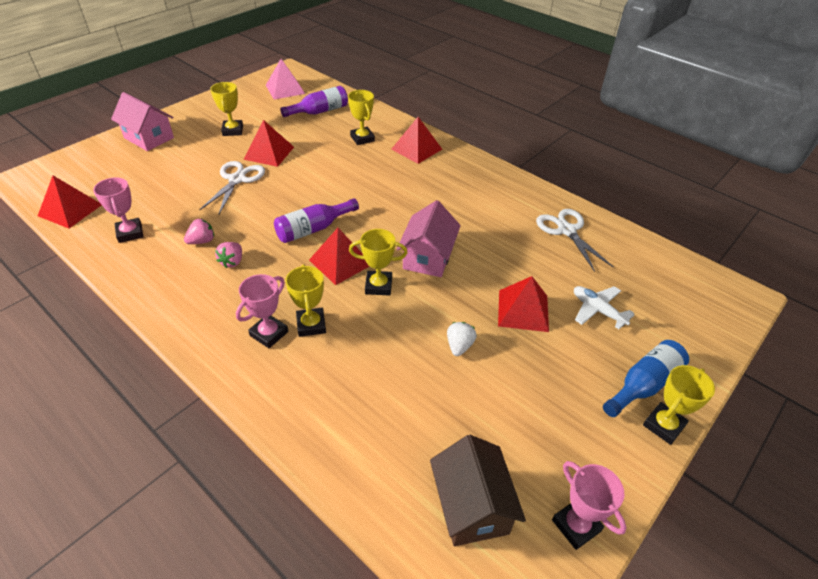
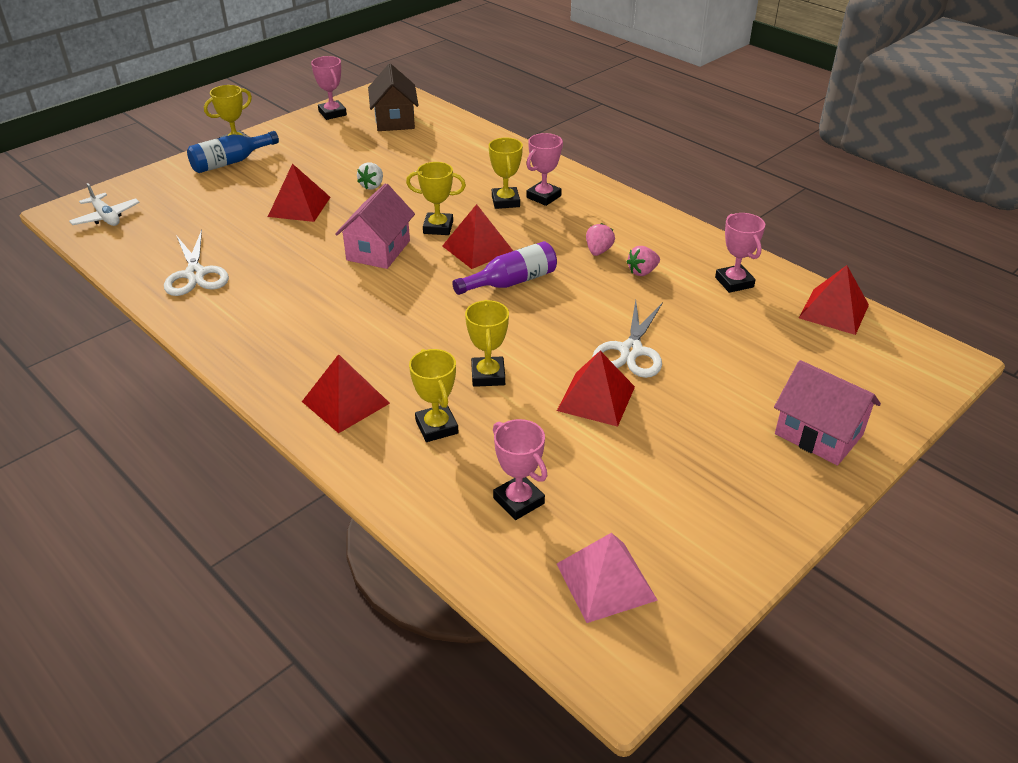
camera: 175 degrees left, 5 degrees down
yellow trophy [210,82,243,136] -> yellow trophy moved to [465,300,509,387]
purple bottle [280,86,348,117] -> pink trophy [493,419,547,520]
white plane [574,286,635,329] -> white plane moved to [69,183,140,226]

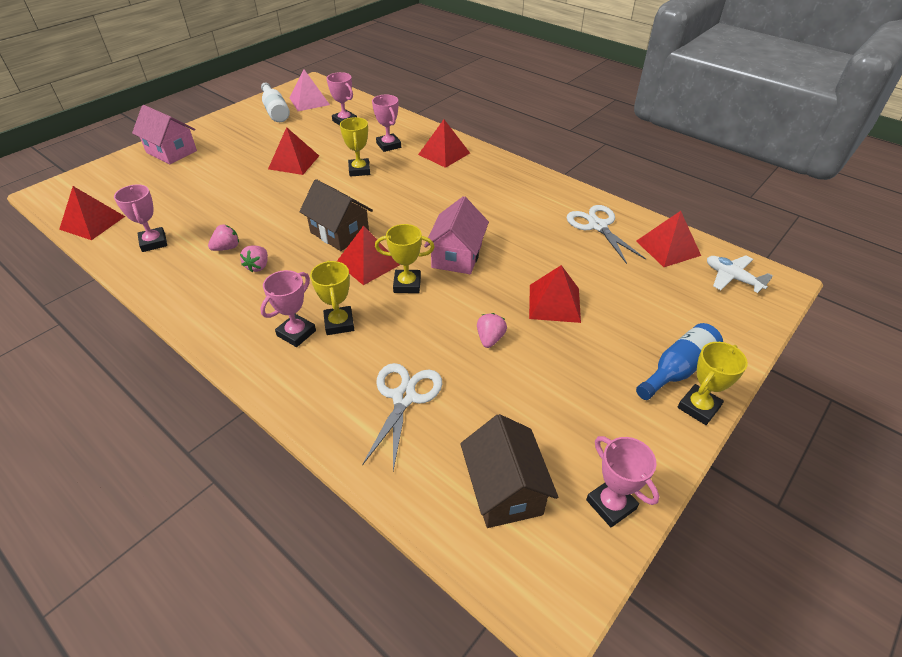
camera: 175 degrees right, 5 degrees up
white strawberry [357,163,383,189] -> pink strawberry [477,313,507,348]
yellow trophy [409,349,459,442] -> pink trophy [372,95,401,152]
purple bottle [452,241,557,295] -> brown house [299,179,373,251]
white scissors [592,300,663,378] -> white scissors moved to [362,363,442,471]
none -> white bottle [261,82,290,122]
none -> red pyramid [636,211,701,267]

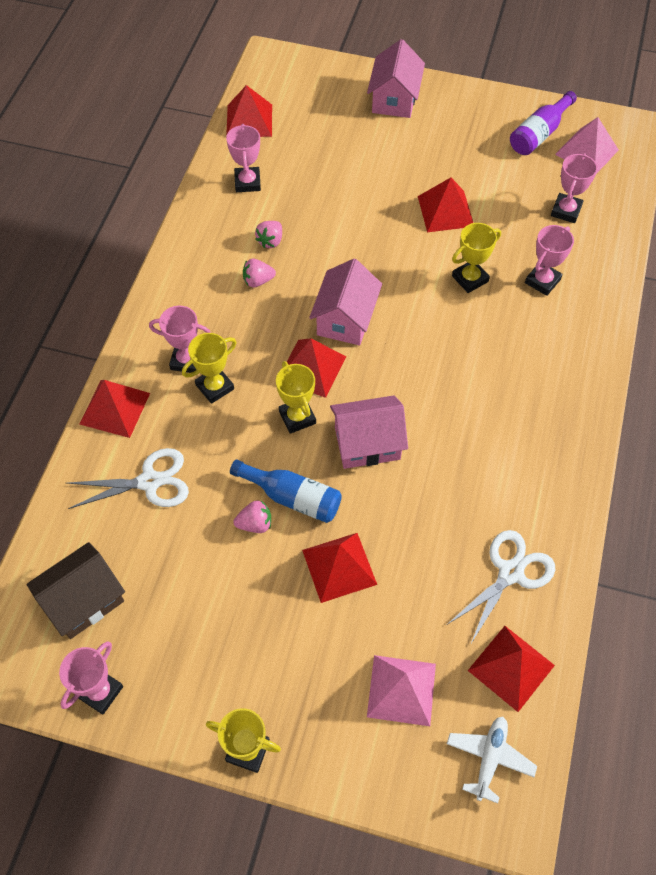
camera: 65 degrees right, 15 degrees up
pink trophy [114,184,167,252] -> pink trophy turned 45 degrees counterclockwise [226,124,261,192]
pink strawberry [208,225,239,251] -> pink strawberry turned 90 degrees clockwise [255,221,282,248]
white bottle [261,82,290,122] -> purple bottle [510,91,577,155]
brown house [299,179,373,251] -> pink house [309,259,382,345]
red pyramid [418,119,470,168] -> red pyramid moved to [80,380,150,438]
blue bottle [636,323,723,400] -> blue bottle moved to [230,460,342,523]
none -> pink pyramid [367,655,436,726]

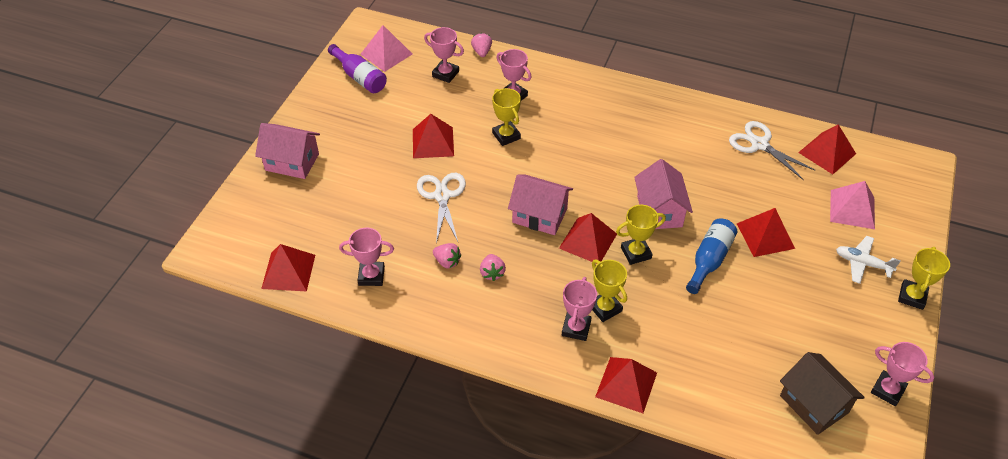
camera: 85 degrees left, 10 degrees down
white scissors [67,448,189,509] -> white scissors moved to [417,173,466,243]
pink strawberry [233,501,271,533] -> pink strawberry moved to [471,33,492,57]
white plane [447,717,537,803] -> white plane moved to [836,236,901,284]

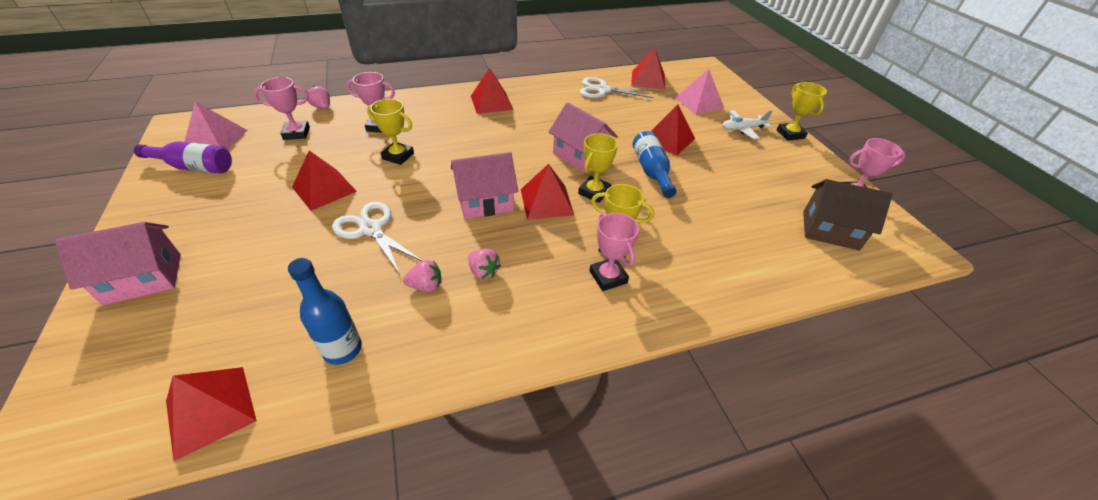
camera: 40 degrees left, 5 degrees down
pink trophy [339,228,394,286] -> blue bottle [288,258,362,365]
red pyramid [595,357,657,413] -> red pyramid moved to [471,68,513,114]

